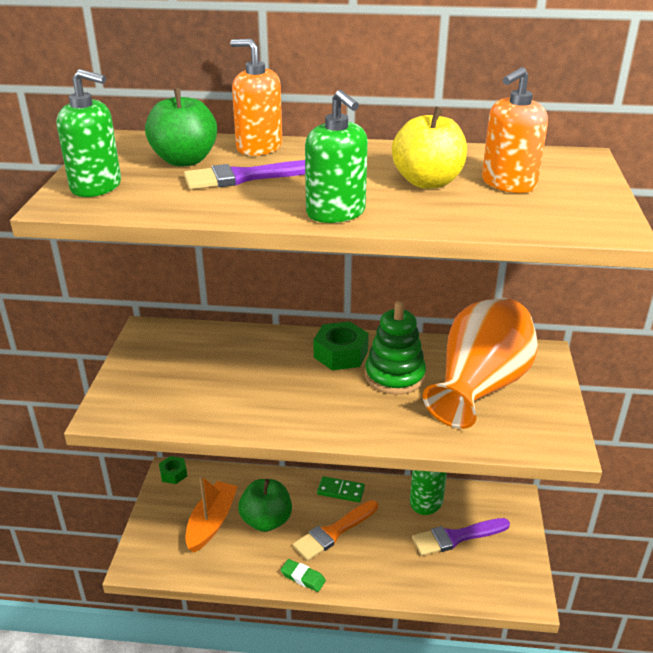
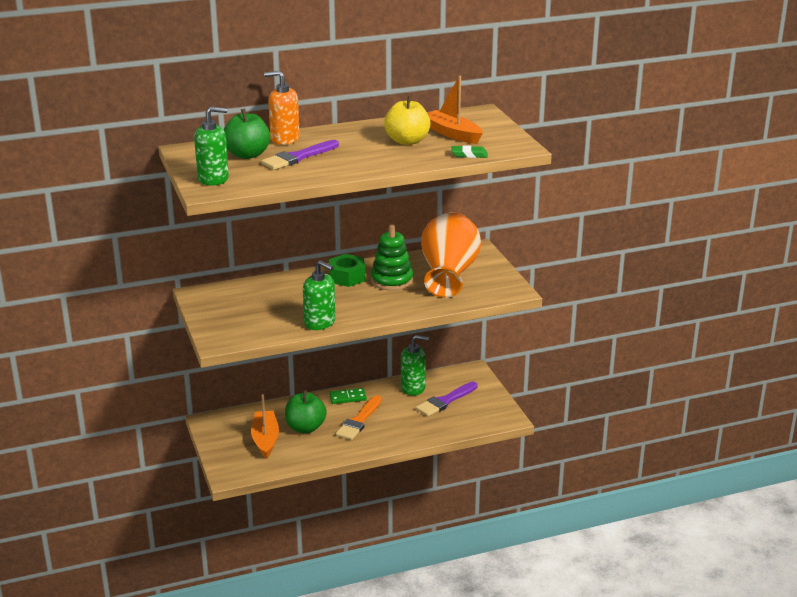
camera: 25 degrees left, 5 degrees down
green nut [159,456,187,484] -> none
green eraser [281,559,326,592] -> green eraser moved to [451,145,488,158]
green soap dispenser [305,90,368,223] -> green soap dispenser moved to [303,260,336,330]
orange soap dispenser [482,67,548,193] -> orange boat [427,76,483,144]

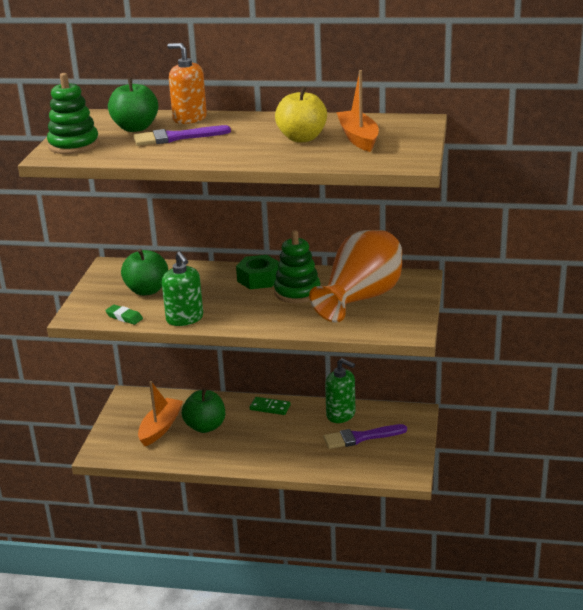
camera: 30 degrees right, 0 degrees up
green soap dispenser [194,107,229,186] -> green stacking toy [47,73,99,154]
orange brush [336,395,382,440] -> none
green eraser [451,145,488,158] -> green eraser moved to [105,305,143,325]
none -> green apple [121,248,168,295]

